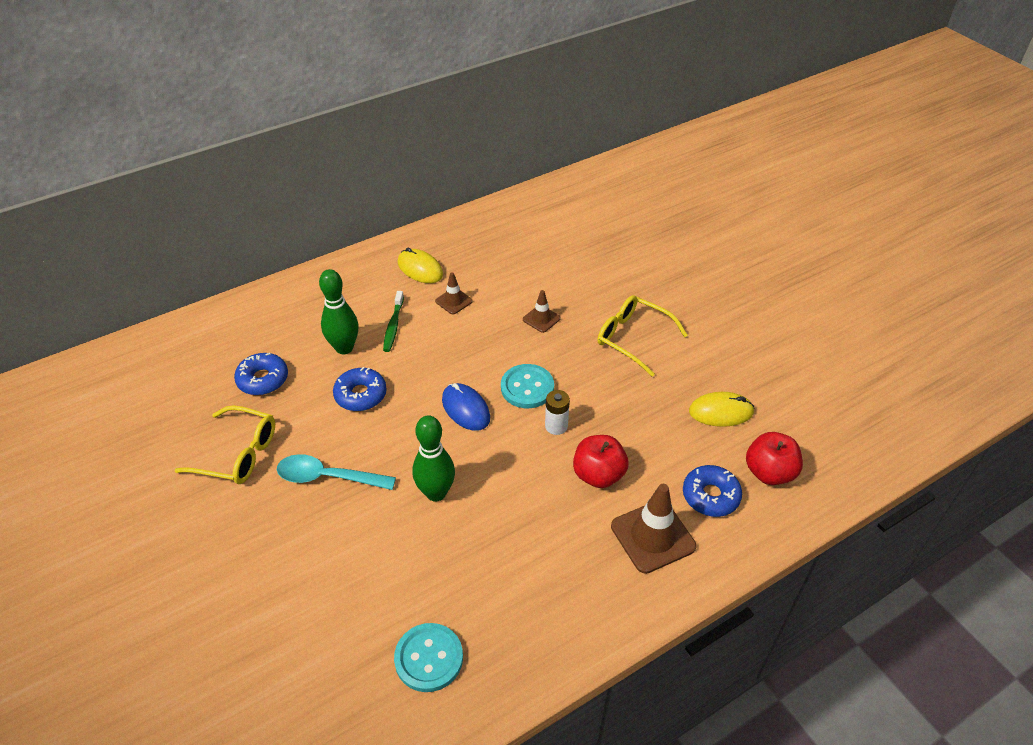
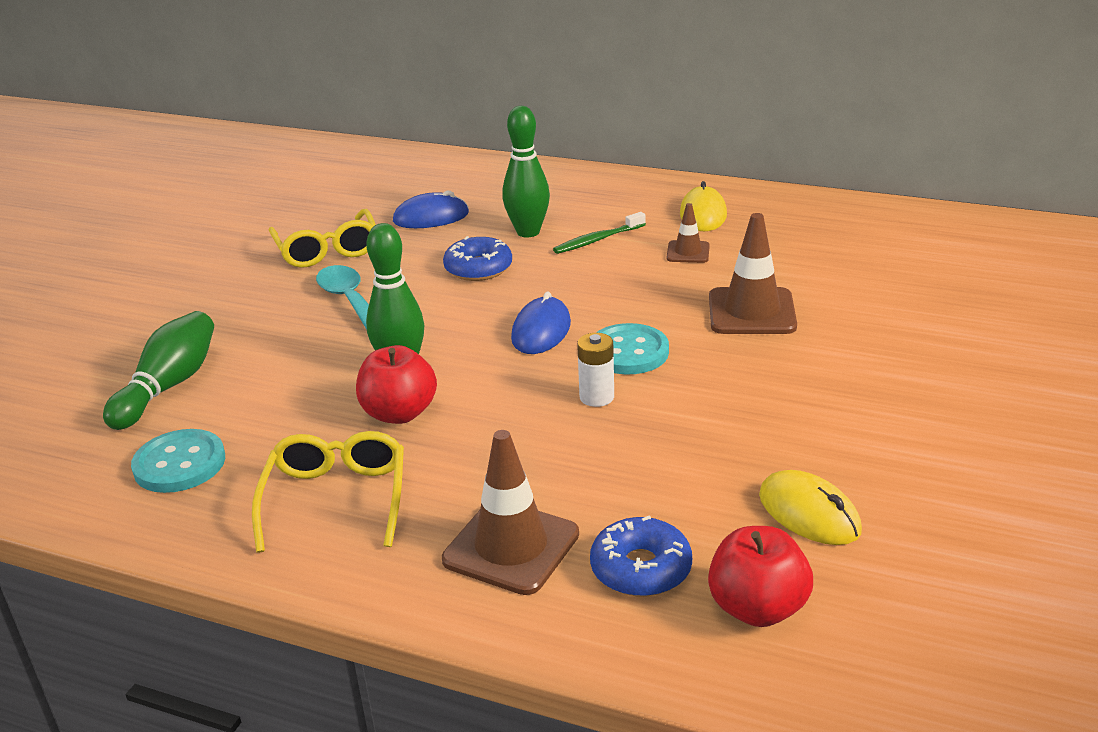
camera: 55 degrees right, 15 degrees down
blue donut [234,353,288,395] -> blue mouse [393,190,469,228]
brown traffic cone [523,290,561,333] -> brown traffic cone [709,213,797,334], size x1.84
red apple [573,435,629,488] -> red apple moved to [356,345,437,424]
yellow glasses [597,295,688,377] -> yellow glasses moved to [252,431,404,553]
none -> green bowling pin [103,311,214,430]

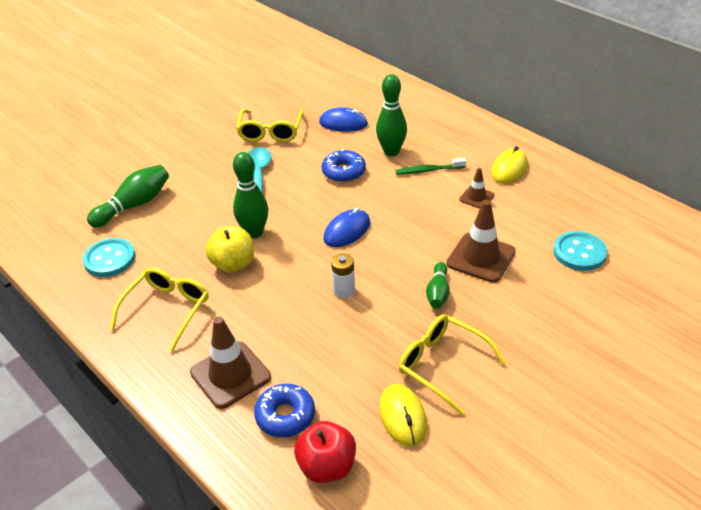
camera: 25 degrees right, 10 degrees up
red apple [356,345,437,424] -> yellow apple [206,226,254,273]
turquoise button [596,323,669,374] -> turquoise button moved to [553,231,607,271]
none -> yellow glasses [399,314,506,415]
none -> green bowling pin [426,262,450,309]

